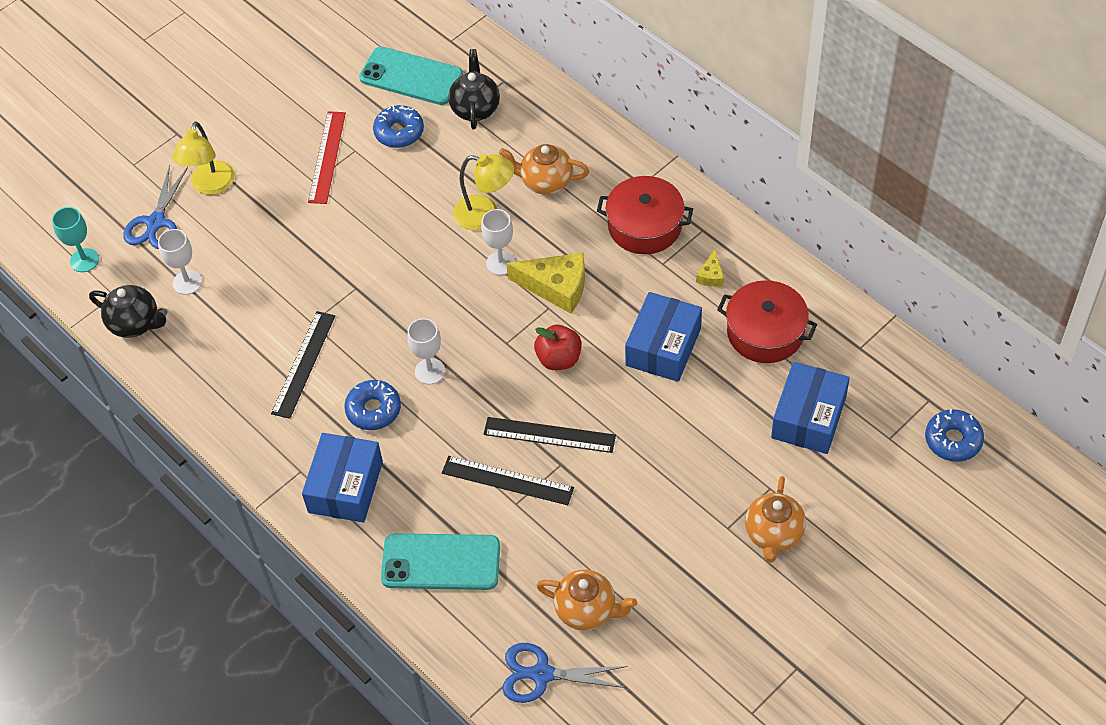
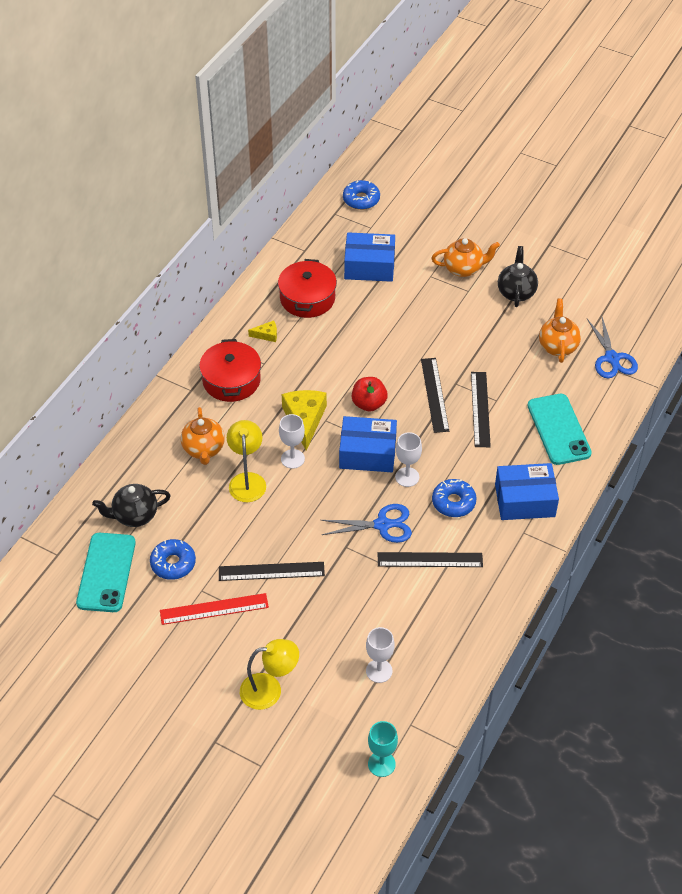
camera: 110 degrees left, 5 degrees down
black teapot [89,285,168,338] -> black teapot moved to [498,246,538,307]
blue scissors [123,165,188,249] -> blue scissors moved to [321,504,412,543]
blue box [625,292,702,382] -> blue box moved to [339,416,397,472]
none -> black ruler [219,562,325,581]

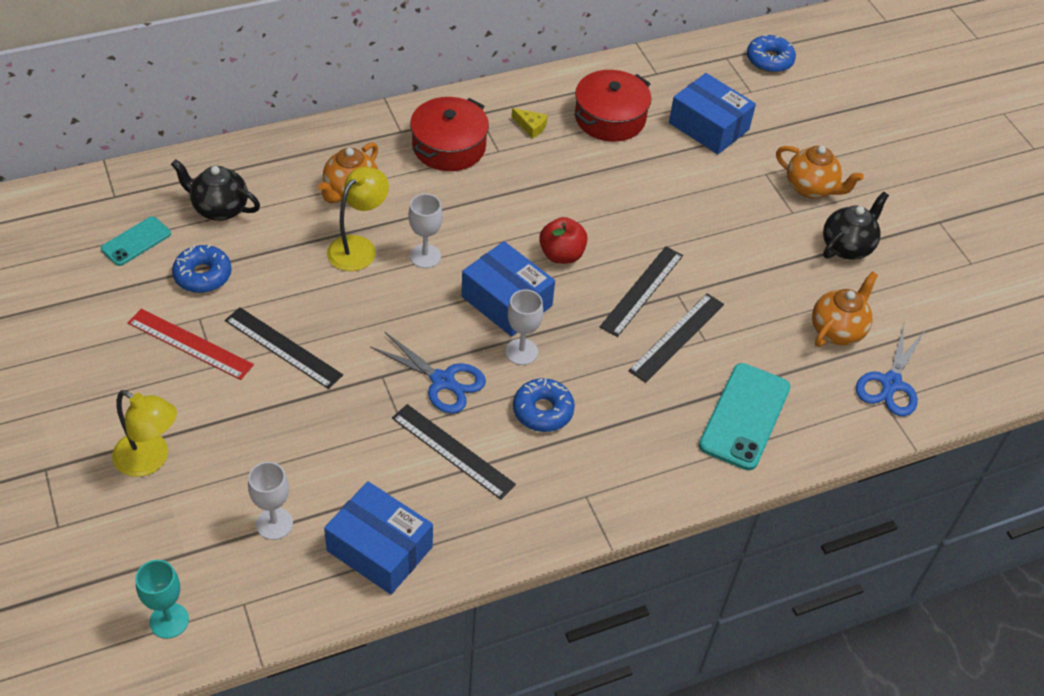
camera: 35 degrees right, 0 degrees up
turquoise phone [76,533,136,612] -> turquoise phone [101,216,171,266], size x0.59
yellow cheese [282,390,327,451] -> none
blue box [495,463,559,520] -> blue box moved to [324,481,433,594]

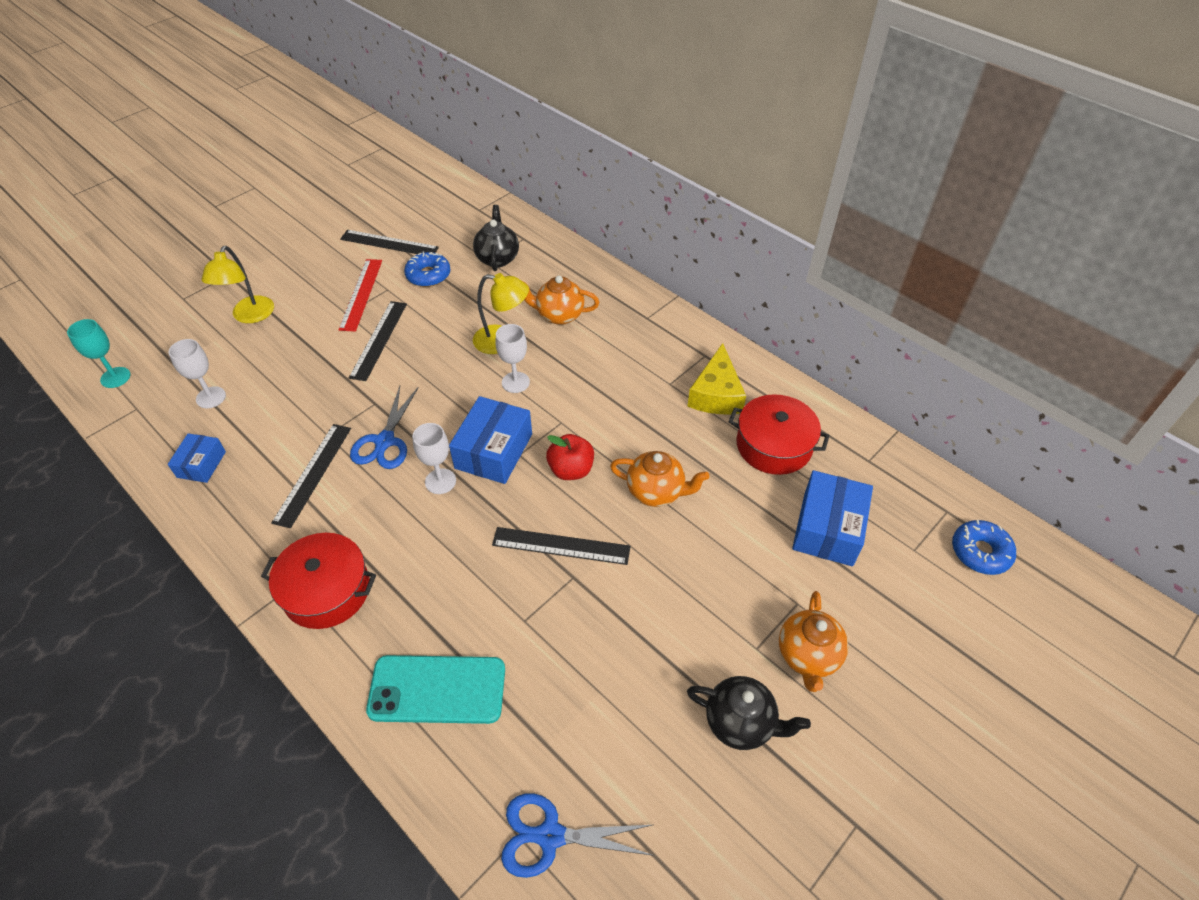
camera: 70 degrees right, 0 degrees up
turquoise phone [101,216,171,266] -> none
blue box [324,481,433,594] -> blue box [168,433,226,483], size x0.59
red pot [410,97,489,171] -> red pot moved to [261,533,376,629]
yellow cheese [512,108,547,139] -> yellow cheese [687,343,746,414], size x2.06
blue donut [513,378,575,432] -> none
black ruler [628,293,724,383] -> black ruler moved to [340,230,439,254]
orange teapot [812,271,878,347] -> orange teapot moved to [610,451,709,507]

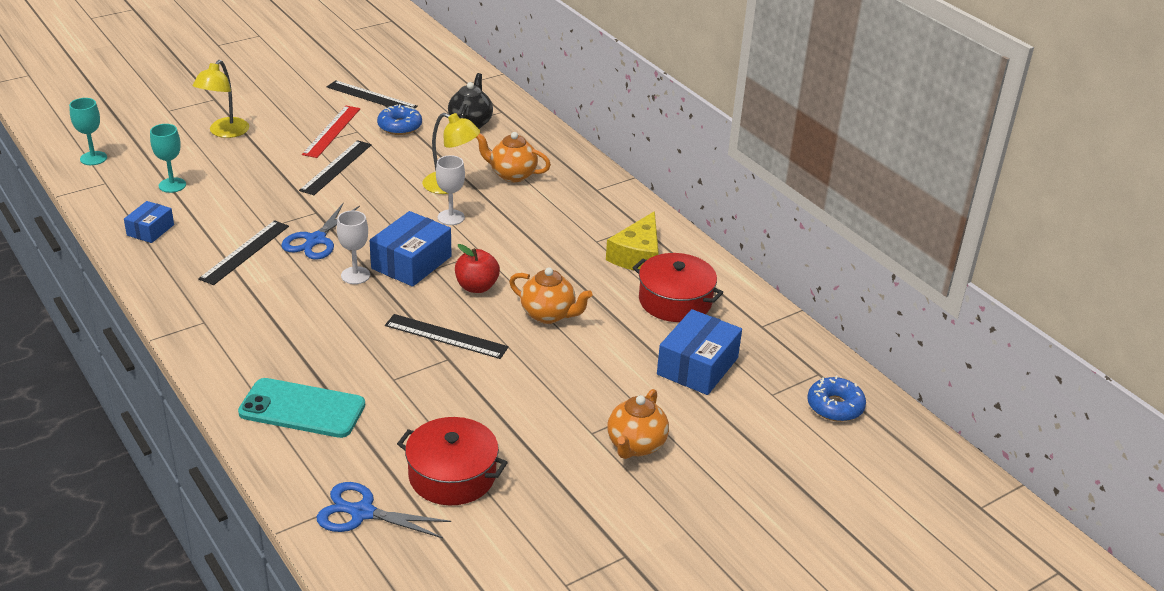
camera: 10 degrees right, 15 degrees down
white goblet [169,339,226,408] -> turquoise goblet [150,124,186,193]
red pot [261,533,376,629] -> red pot moved to [397,417,508,505]
black teapot [687,676,811,750] -> none

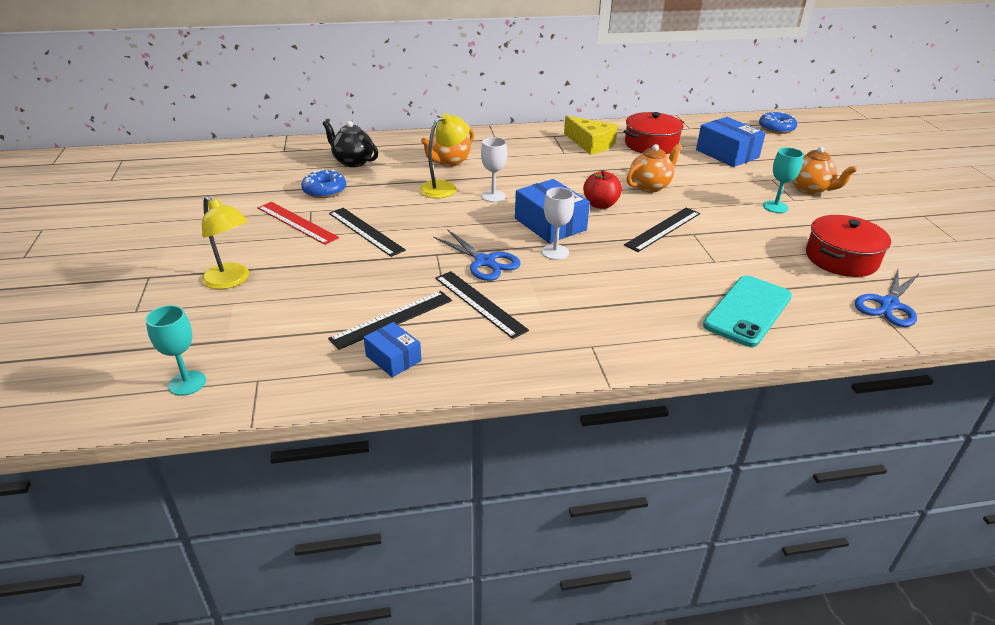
camera: 65 degrees left, 0 degrees up
turquoise goblet [150,124,186,193] -> turquoise goblet moved to [763,147,804,213]
black ruler [327,80,418,108] -> black ruler moved to [328,291,452,350]

